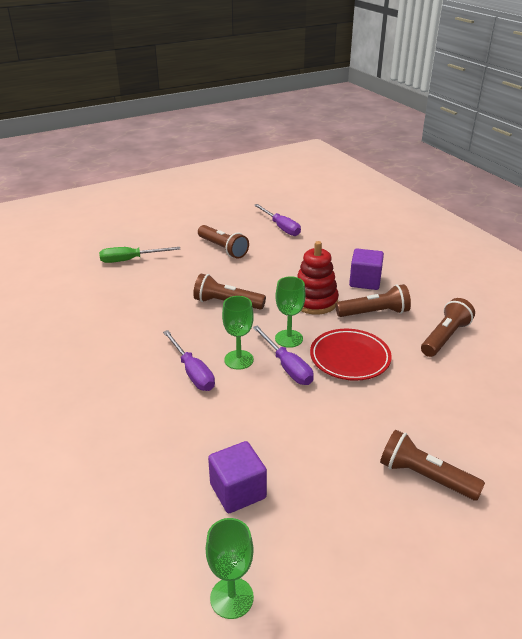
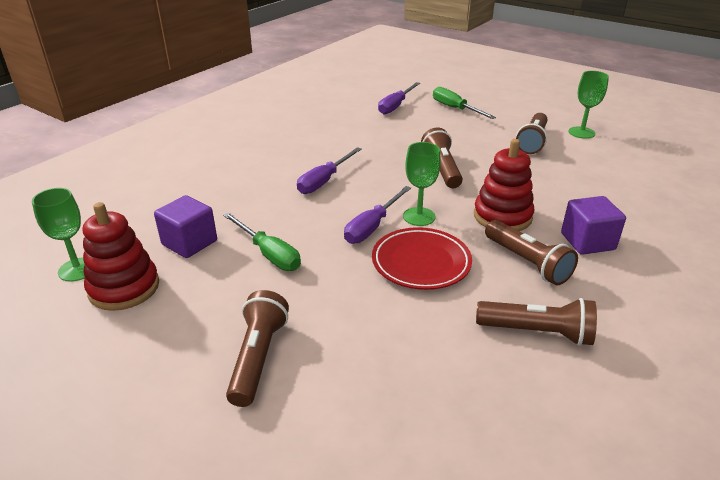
camera: 65 degrees right, 0 degrees up
green goblet [222,296,254,370] -> green goblet moved to [569,71,609,139]
purple screwdriver [254,204,301,236] -> purple screwdriver moved to [378,82,420,115]
none -> red stacking toy [83,202,159,311]
none -> green screwdriver [223,212,301,271]

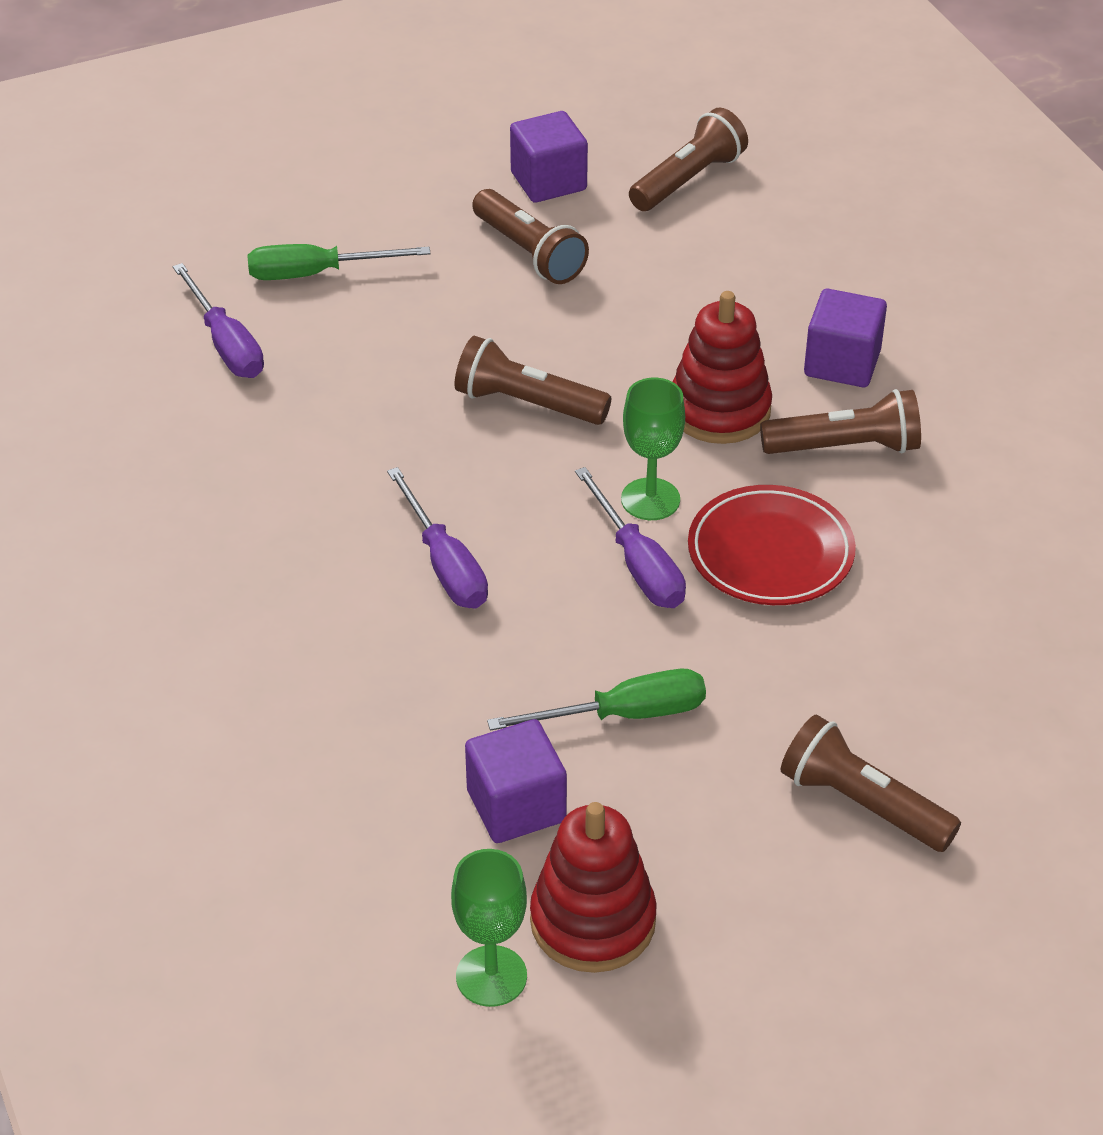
camera: 60 degrees left, 10 degrees up
brown flashlight [476,298,597,346] -> brown flashlight moved to [629,107,748,211]
green goblet [569,71,609,139] -> purple cube [510,111,588,203]

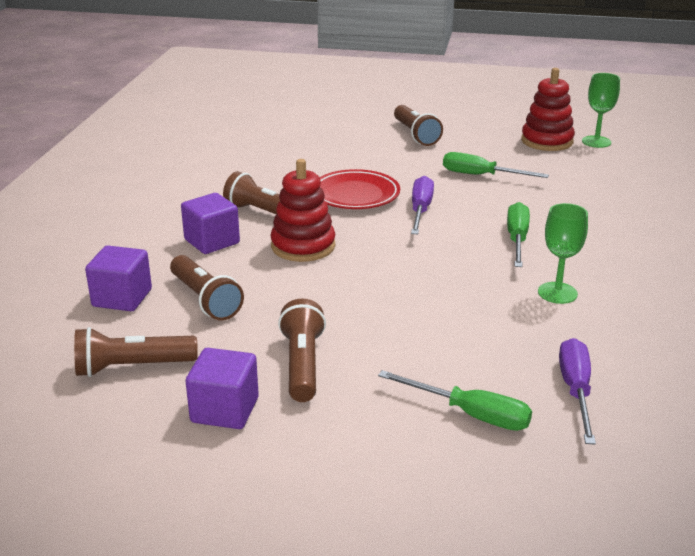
camera: 145 degrees left, 15 degrees down
purple screwdriver [387,467,488,609] -> green screwdriver [507,202,530,267]
brown flashlight [455,336,611,425] -> brown flashlight moved to [170,255,244,320]
purple cube [465,719,567,843] -> purple cube moved to [85,246,152,311]
green goblet [621,378,685,520] -> green goblet moved to [538,203,588,304]

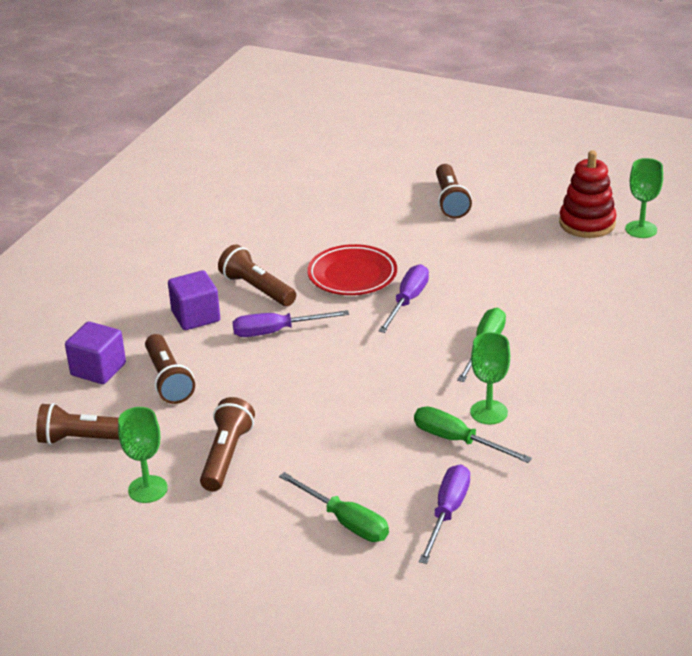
camera: 15 degrees right, 5 degrees up
purple cube [186,348,259,429] -> green goblet [118,407,168,503]
red stacking toy [270,159,335,262] -> purple screwdriver [233,310,349,337]
green screwdriver [443,152,549,178] -> green screwdriver moved to [414,406,532,463]

